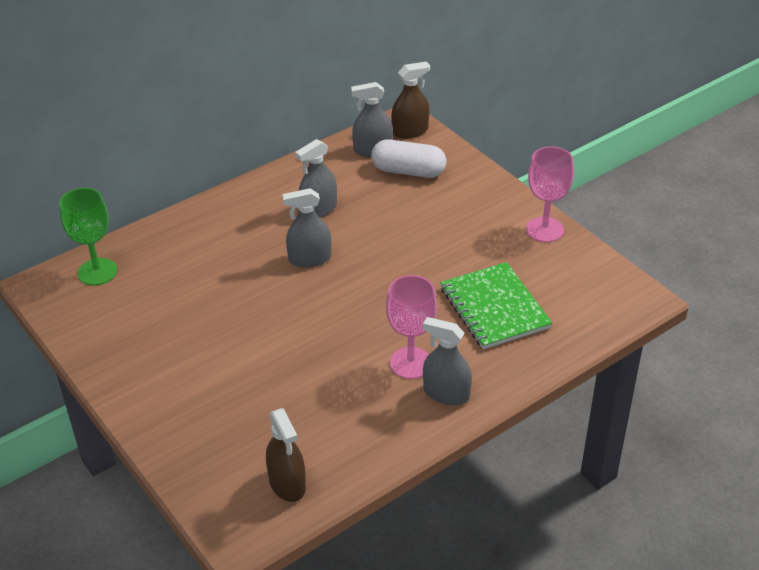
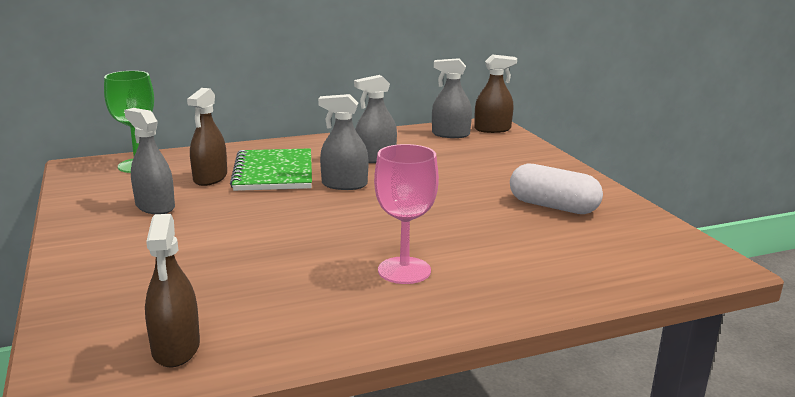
camera: 15 degrees right, 20 degrees down
white capsule [371,139,447,178] -> white capsule moved to [510,164,603,214]
grey spray bottle [423,317,472,406] -> grey spray bottle moved to [124,108,175,214]
green notebook [440,262,552,349] -> green notebook moved to [230,148,312,191]
pink goblet [526,146,574,242] -> none
none -> brown spray bottle [187,88,227,186]

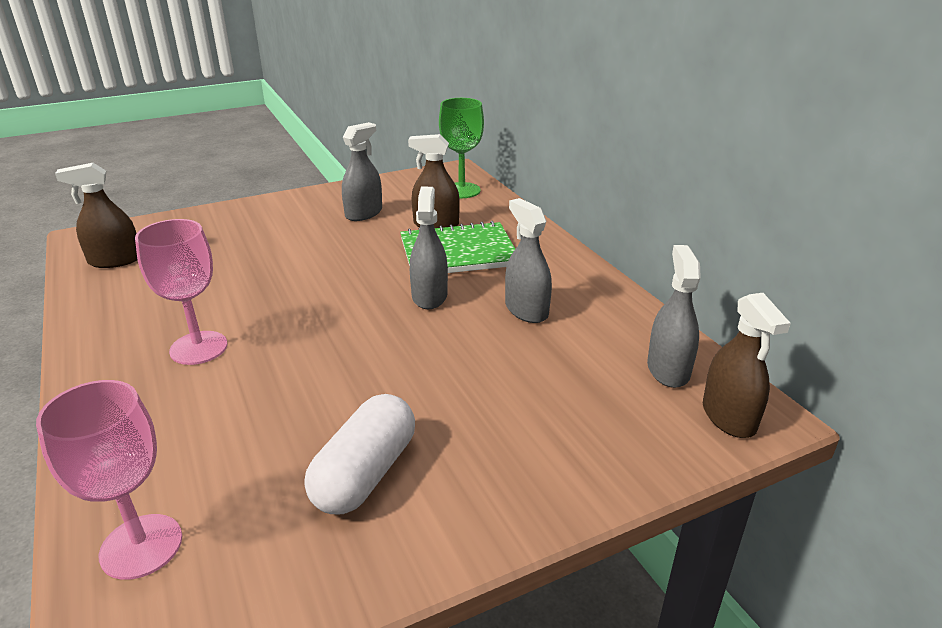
camera: 85 degrees right, 10 degrees up
none -> pink goblet [36,380,182,580]

